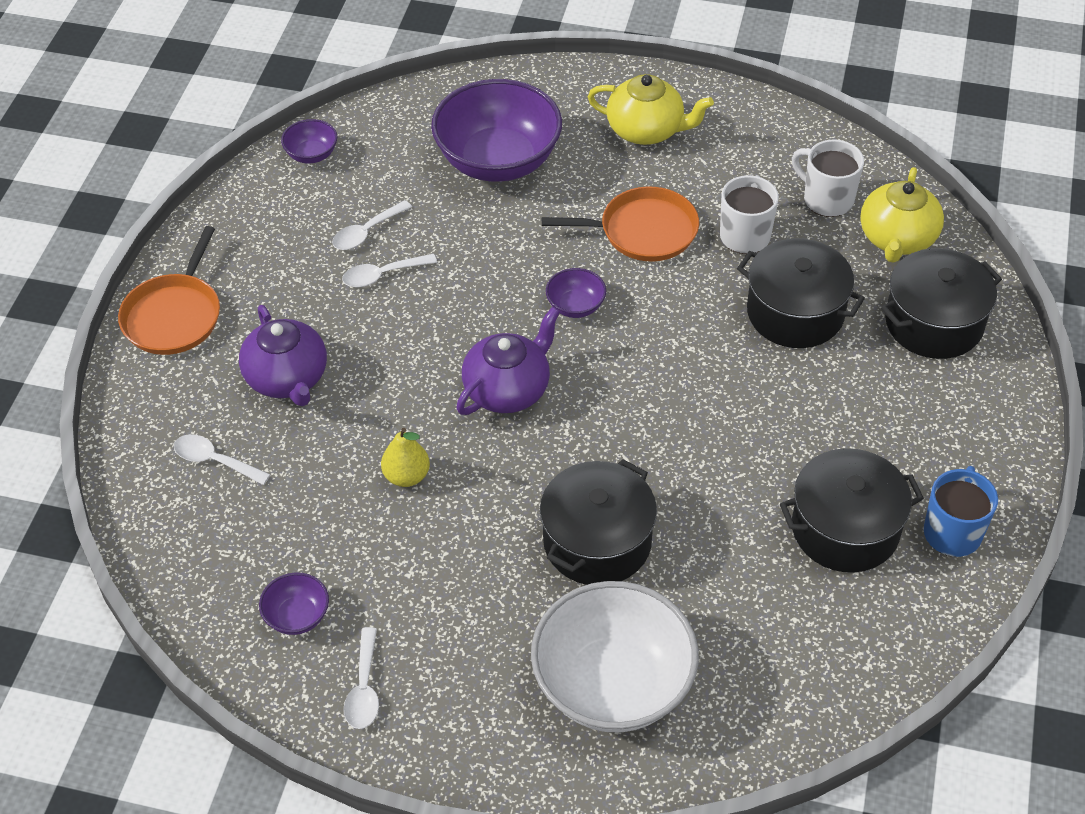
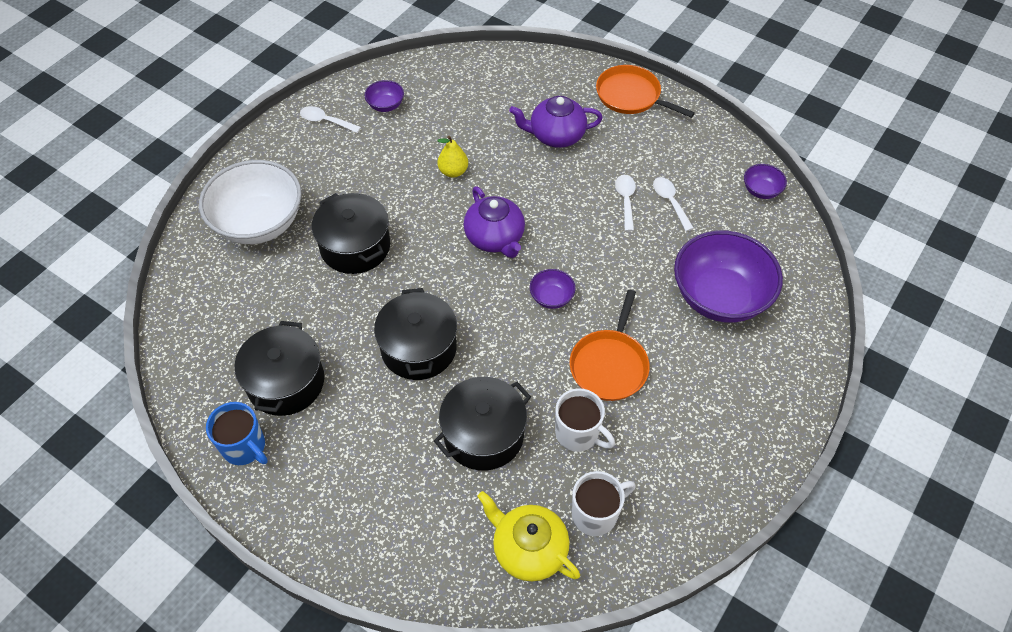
camera: 110 degrees right, 5 degrees up
white spoon [174,434,271,485] -> none
yellow teapot [588,74,714,145] -> none
black pot [881,248,1002,359] -> black pot moved to [374,288,457,380]

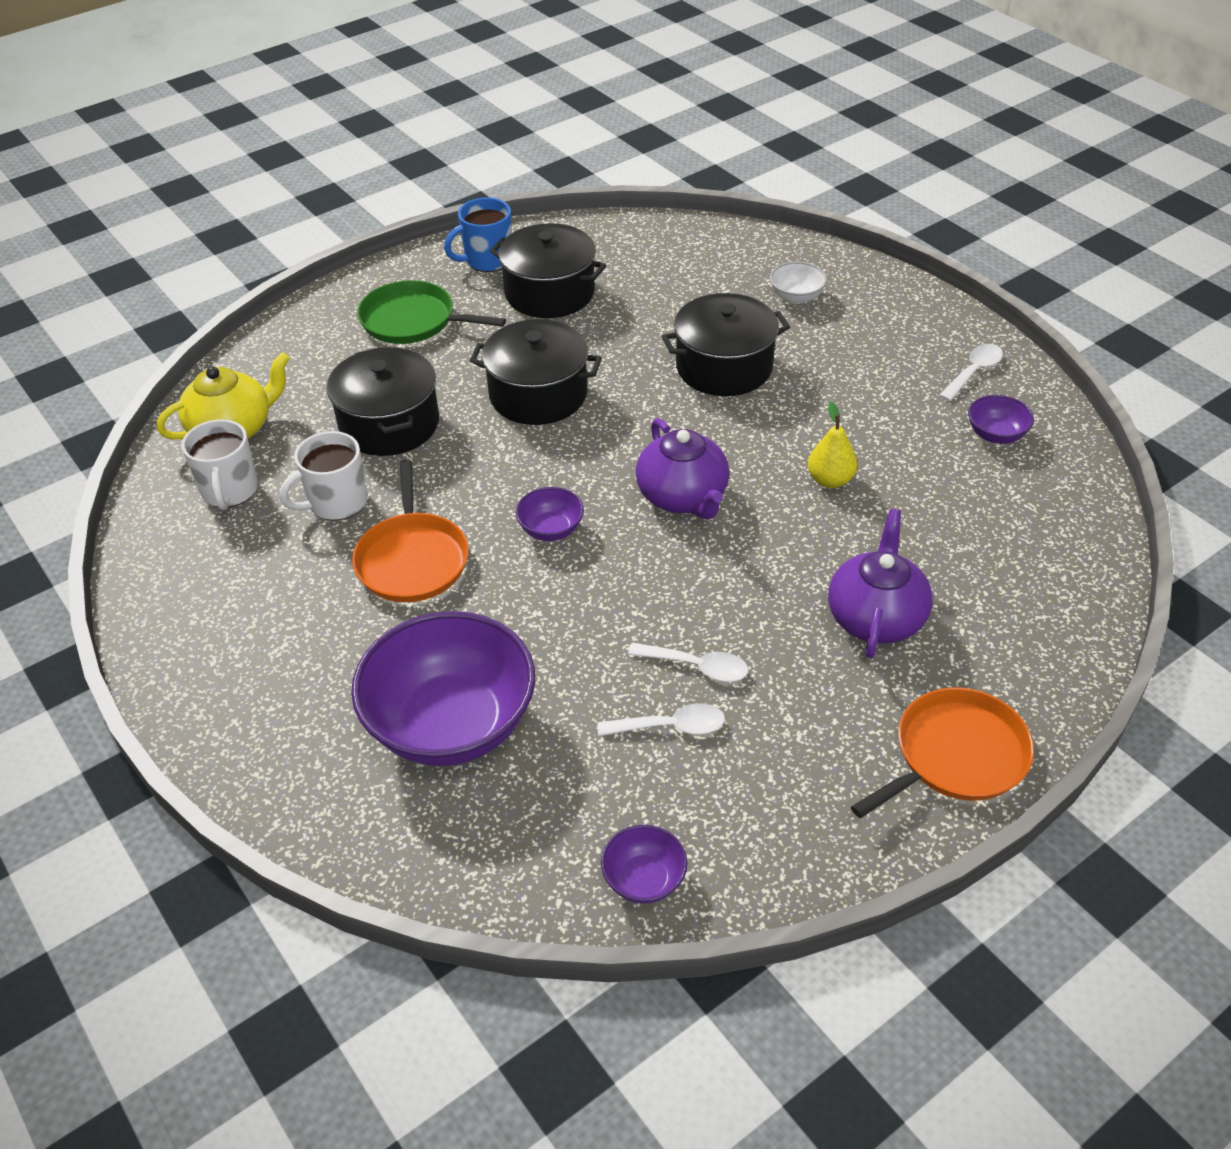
camera: 110 degrees right, 10 degrees down
white bowl [199,160,302,244] -> white bowl [770,262,827,304], size x0.44
purple teapot [464,187,525,258] -> purple teapot turned 105 degrees counterclockwise [636,418,729,519]
orange pan [570,290,650,401] -> orange pan turned 135 degrees counterclockwise [352,460,469,602]
none -> green pan [357,280,506,344]

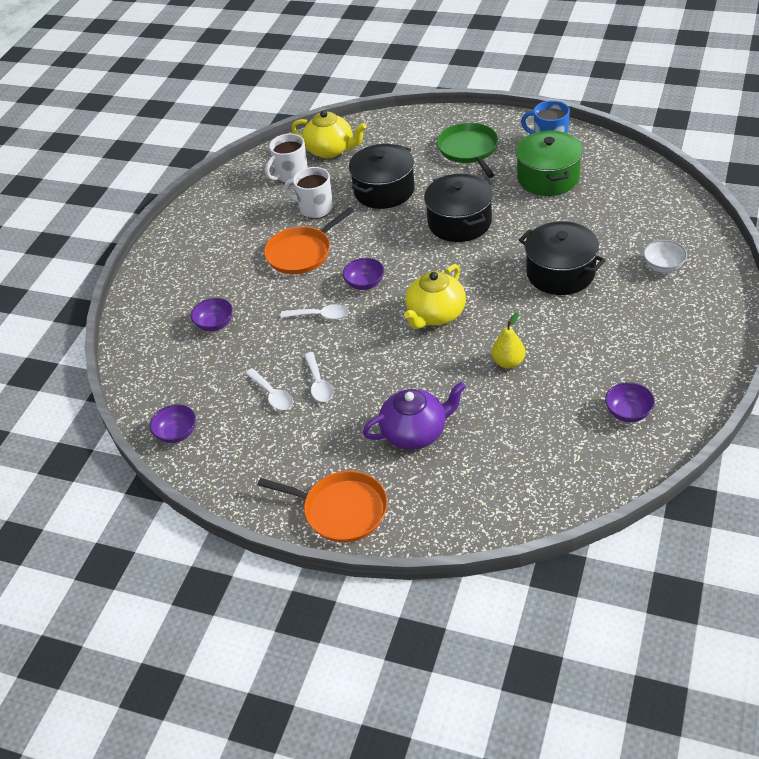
camera: 60 degrees right, 0 degrees up
purple bowl [351,611,535,766] -> purple bowl [191,298,233,331], size x0.44
black pot [490,223,606,318] -> green pot [515,131,583,196]
purple teapot [636,418,729,519] -> yellow teapot [404,264,466,329]
white spoon [939,344,1003,401] -> white spoon moved to [280,304,349,320]

